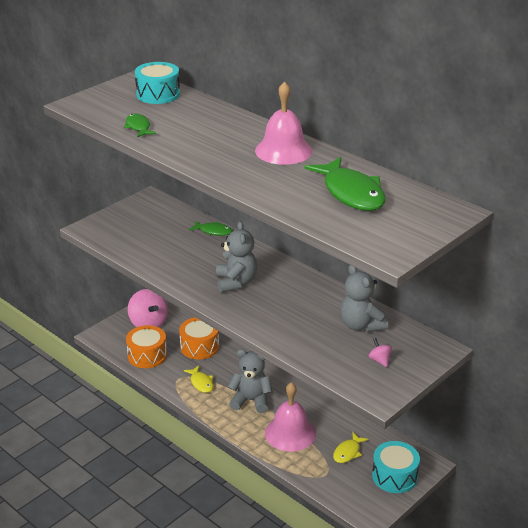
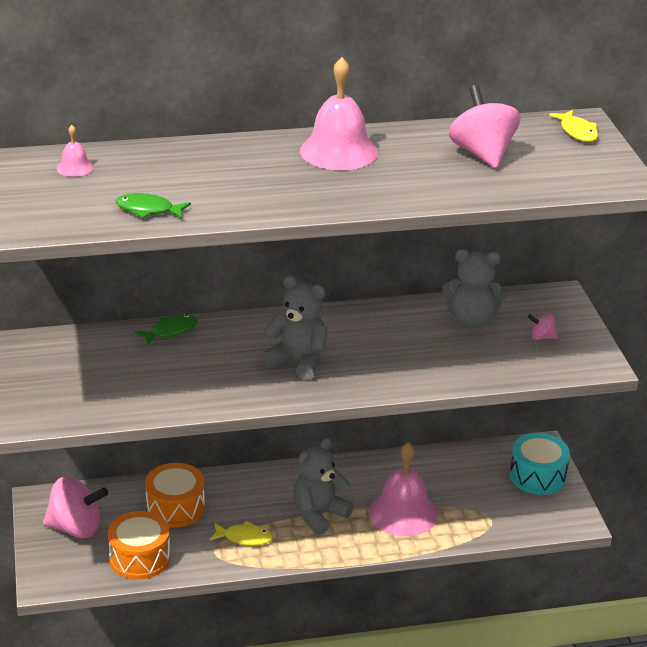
camera: 55 degrees left, 0 degrees up
turquoise drum [135,62,180,104] -> pink bell [57,125,94,177]
green fish [304,157,386,211] -> pink spinning top [449,85,520,168]
yellow fish [333,432,369,463] -> yellow fish moved to [549,110,598,142]

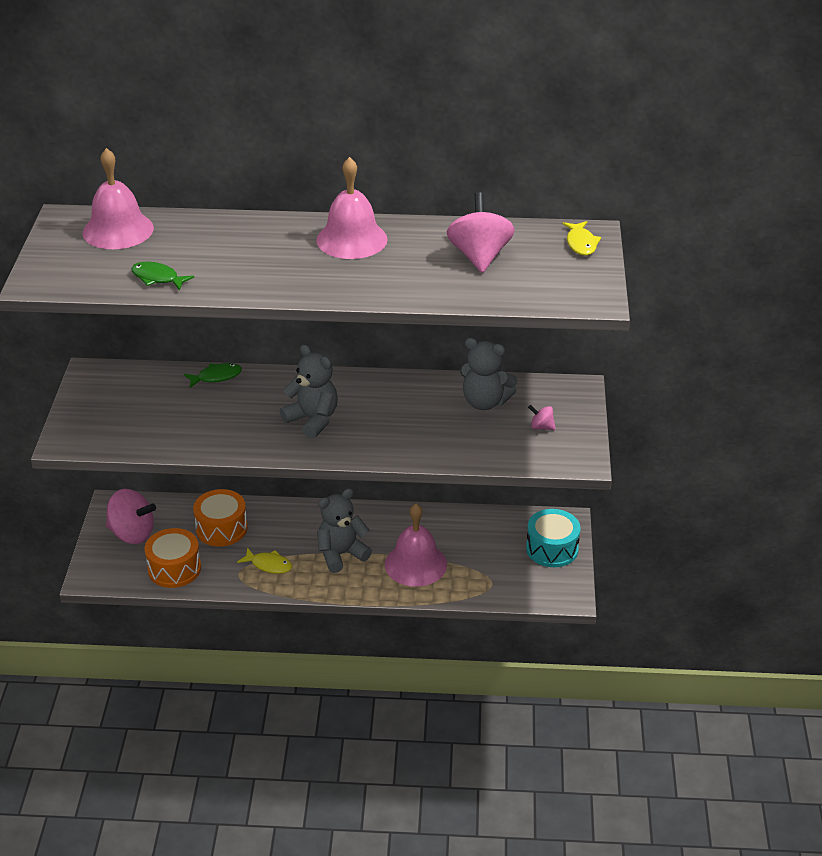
camera: 15 degrees right, 5 degrees up
pink bell [57,125,94,177] -> pink bell [83,148,154,249], size x2.19

